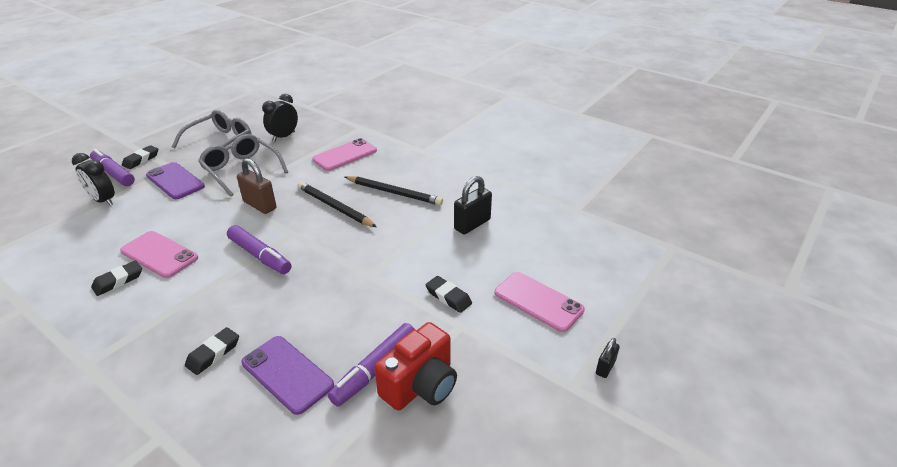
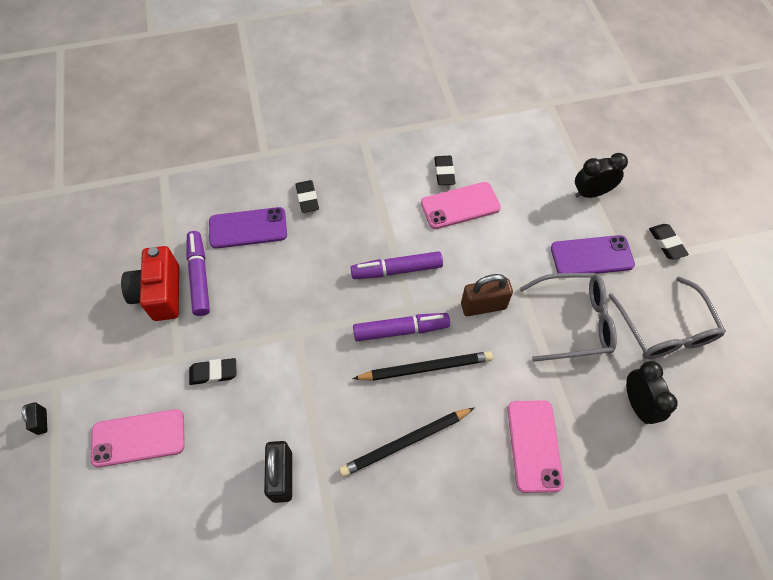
camera: 130 degrees right, 25 degrees up
purple marker [90,149,135,186] -> purple marker moved to [353,313,450,341]

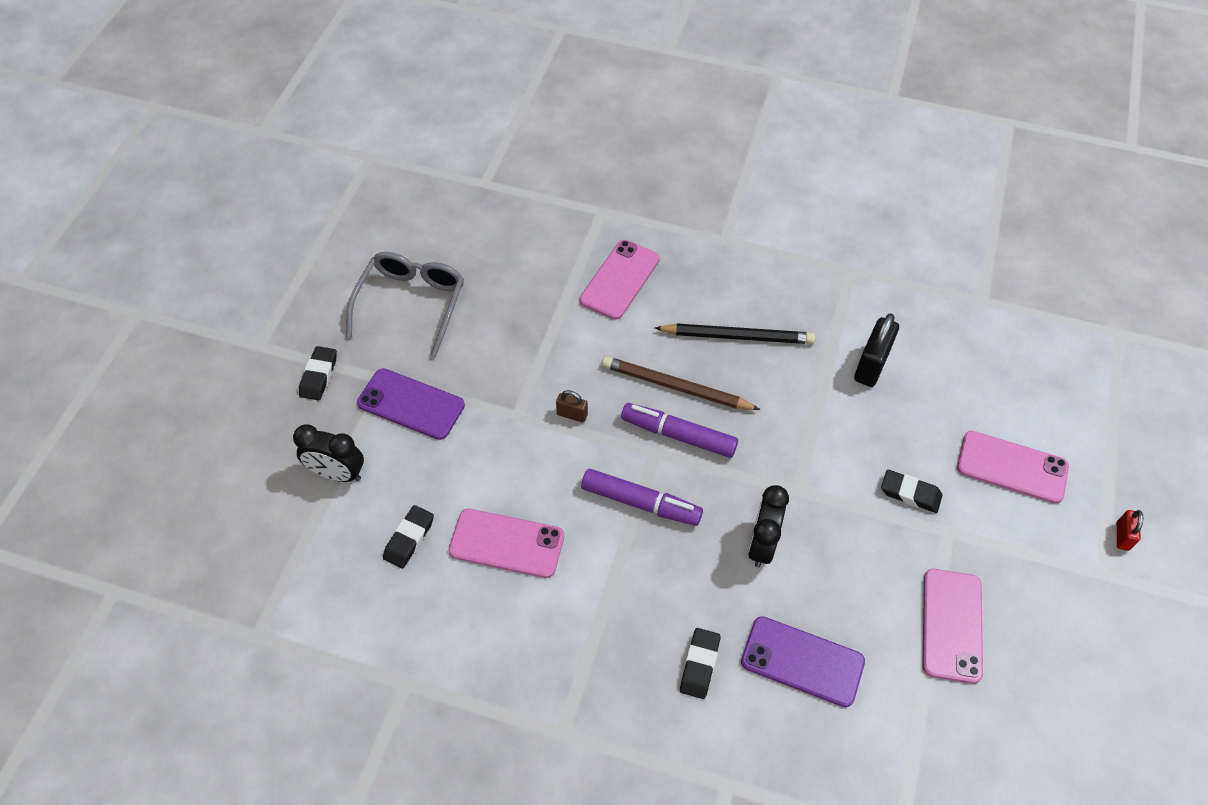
camera: 150 degrees left, 5 degrees down
black padlock [22,402,47,435] -> red padlock [1117,510,1143,551]
red camera [121,246,179,321] -> pink phone [922,569,983,684]
purple marker [186,231,210,316] -> none
black pencil [353,351,493,381] -> brown pencil [602,356,761,410]
black eraser [434,156,456,185] -> black eraser moved to [383,505,434,569]
brown padlock [461,274,513,316] -> brown padlock [556,390,588,423], size x0.54
grey glasses [519,273,617,362] -> none
black clock [626,361,677,424] -> black clock moved to [748,485,789,567]

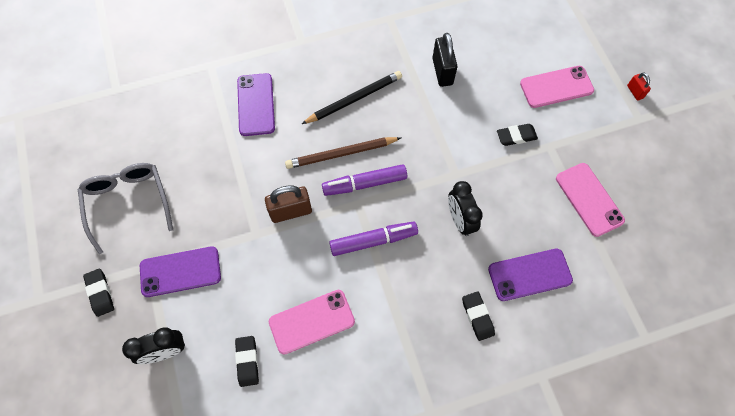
camera: 35 degrees left, 10 degrees up
brown padlock [556,390,588,423] -> brown padlock [265,185,312,223], size x1.85
pink phone [579,240,660,320] -> purple phone [237,73,275,136]

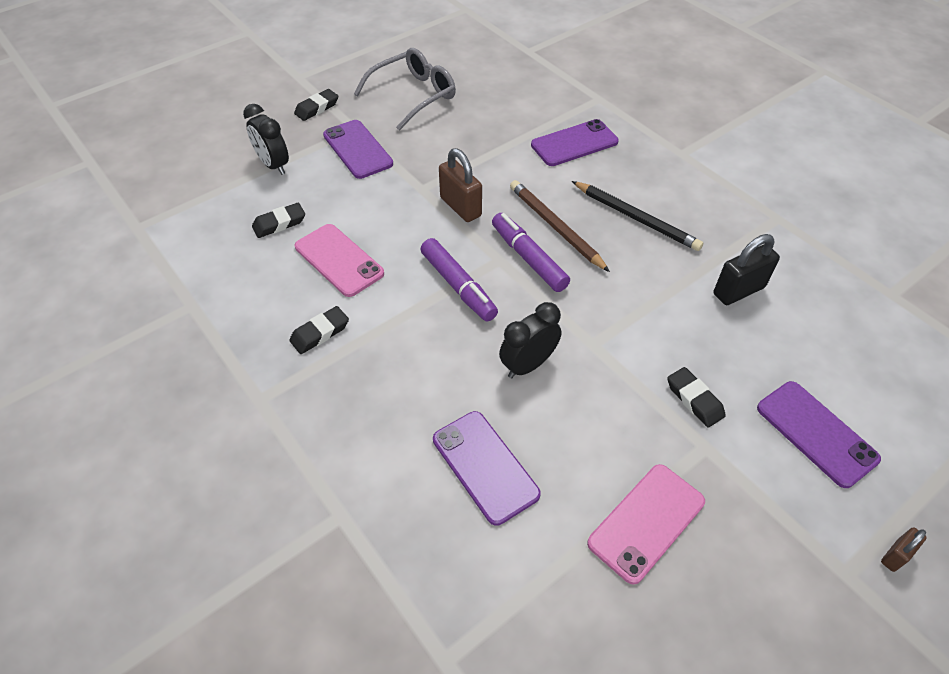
camera: 70 degrees right, 15 degrees down
black eraser [462,291,495,341] -> black eraser moved to [289,306,349,354]
pink phone [520,66,594,108] -> purple phone [757,381,881,488]
red padlock [627,73,651,101] -> brown padlock [881,527,926,572]

